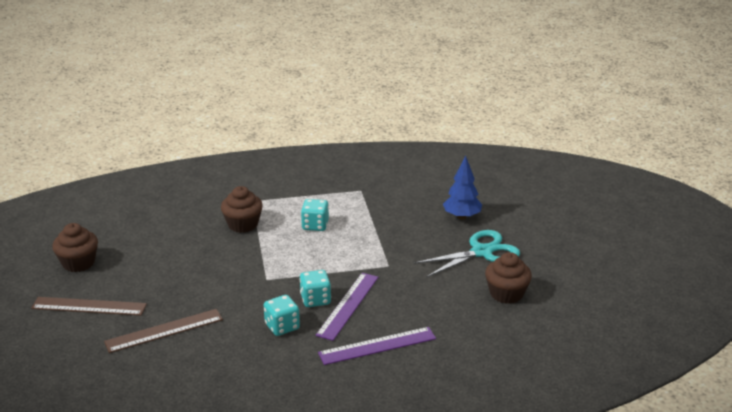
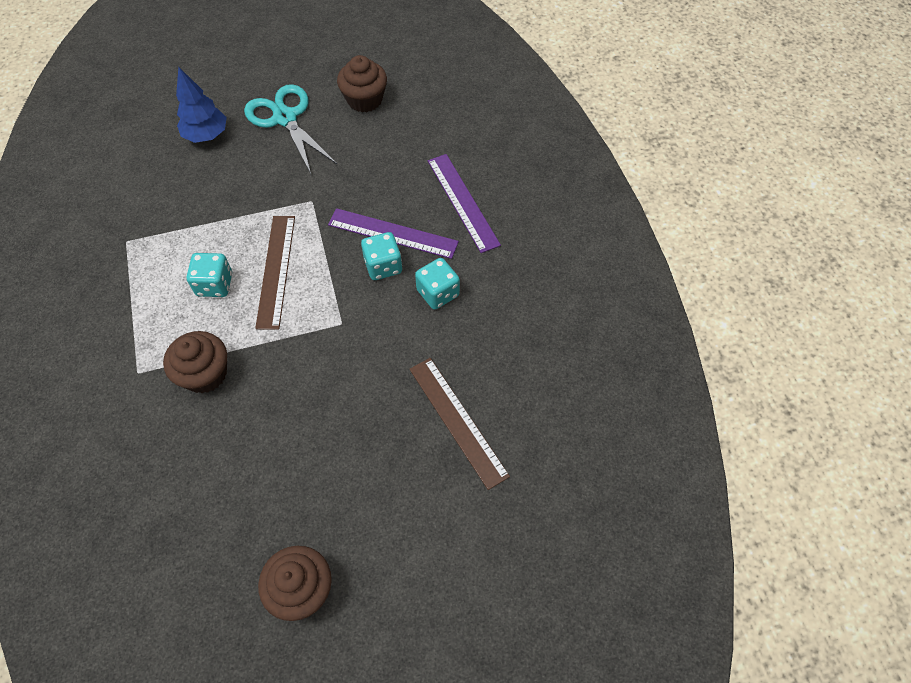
camera: 95 degrees left, 30 degrees up
brown ruler [31,297,147,316] -> brown ruler moved to [255,216,295,330]

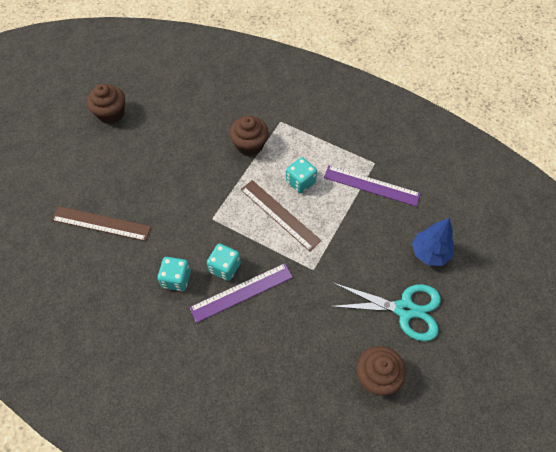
camera: 135 degrees right, 0 degrees up
purple ruler [428,154,501,253] -> purple ruler moved to [324,165,421,206]

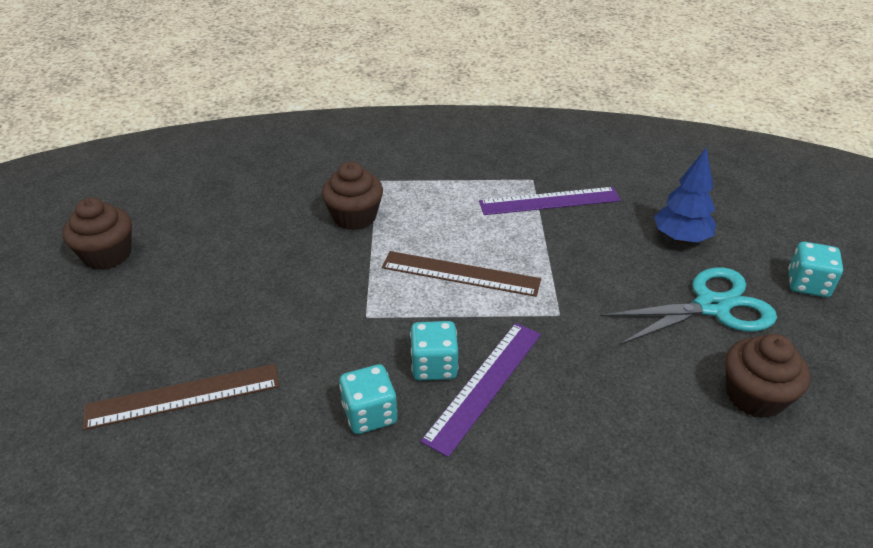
camera: 30 degrees left, 20 degrees down
turquoise dice [286,157,317,193] -> turquoise dice moved to [788,242,843,297]

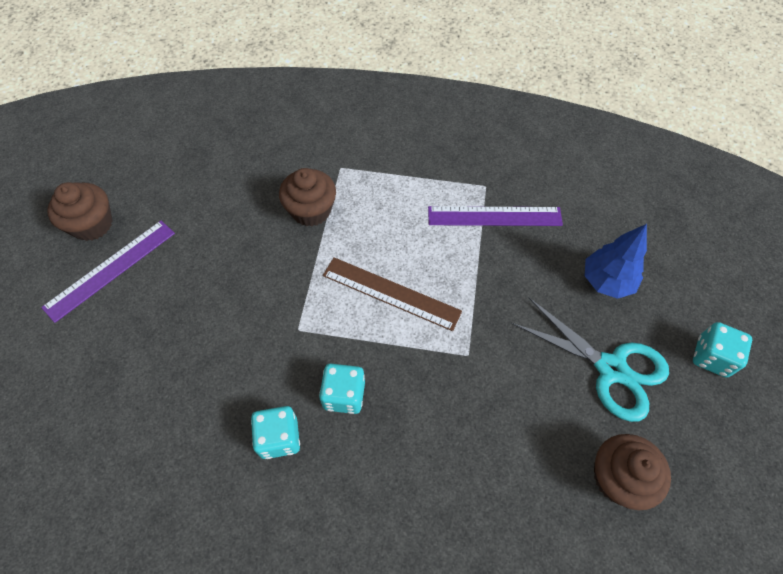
camera: 10 degrees right, 20 degrees up
brown ruler [83,364,280,430] -> none
purple ruler [420,323,541,457] -> purple ruler moved to [41,220,175,323]
turquoise scissors [600,267,777,345] -> turquoise scissors turned 45 degrees clockwise [511,298,669,422]

